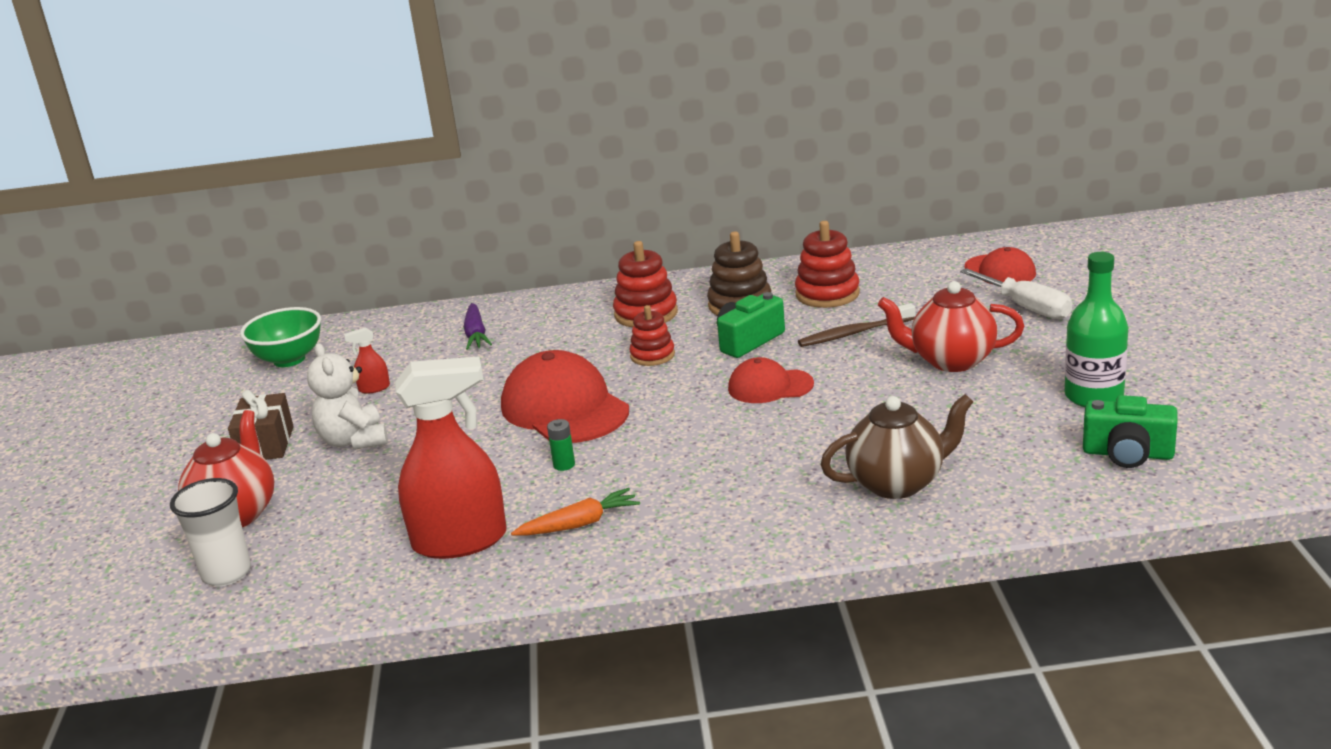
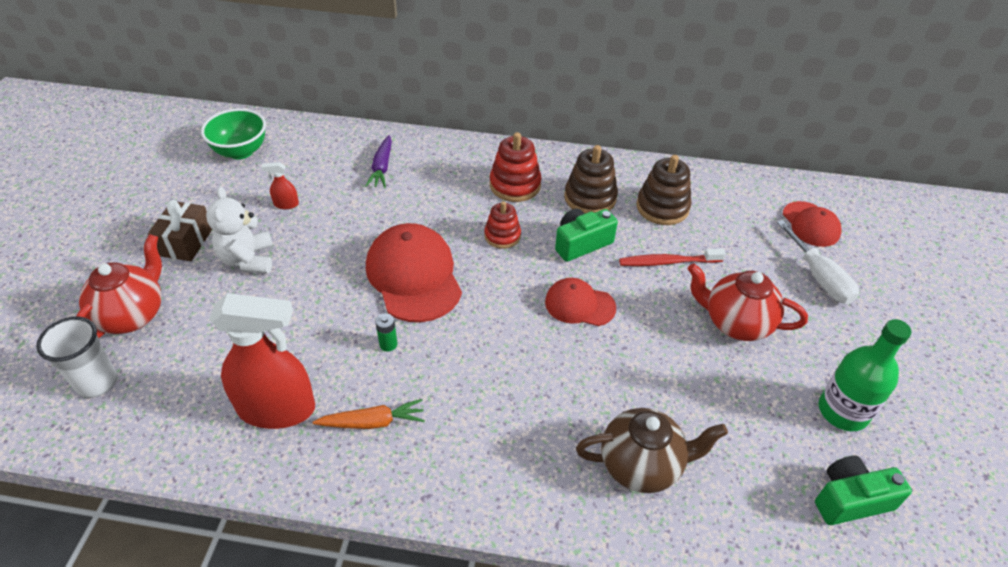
camera: 10 degrees right, 20 degrees up
red stacking toy [795,221,860,308] -> brown stacking toy [637,155,692,225]
brown toothbrush [798,303,915,347] -> red toothbrush [619,248,726,266]
green camera [1083,395,1177,468] -> green camera turned 135 degrees clockwise [815,456,912,525]

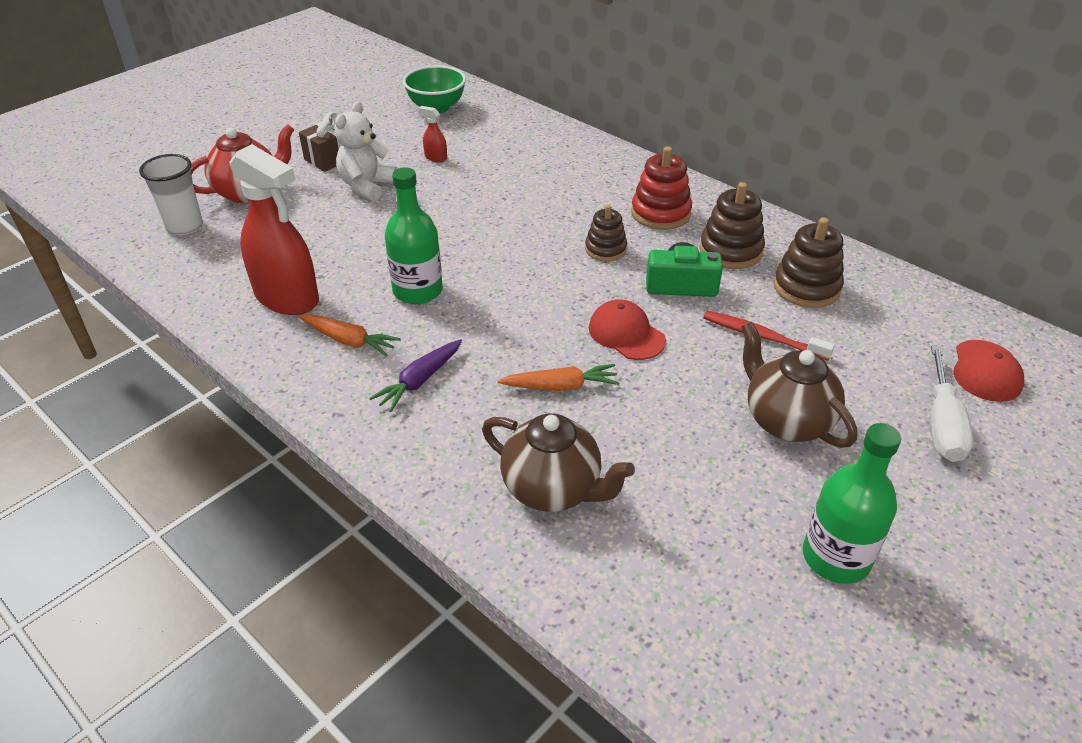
camera: 35 degrees right, 5 degrees down
purple carrot [365,135,392,188] -> purple carrot moved to [369,339,462,412]
red cap [366,223,462,322] -> none
green battery [375,313,398,352] -> green bottle [385,167,443,304]
red stacking toy [484,201,521,249] -> brown stacking toy [585,205,627,262]
red teapot [688,263,808,341] -> brown teapot [741,322,857,448]
green camera [815,456,912,525] -> none
none -> orange carrot [498,364,619,391]

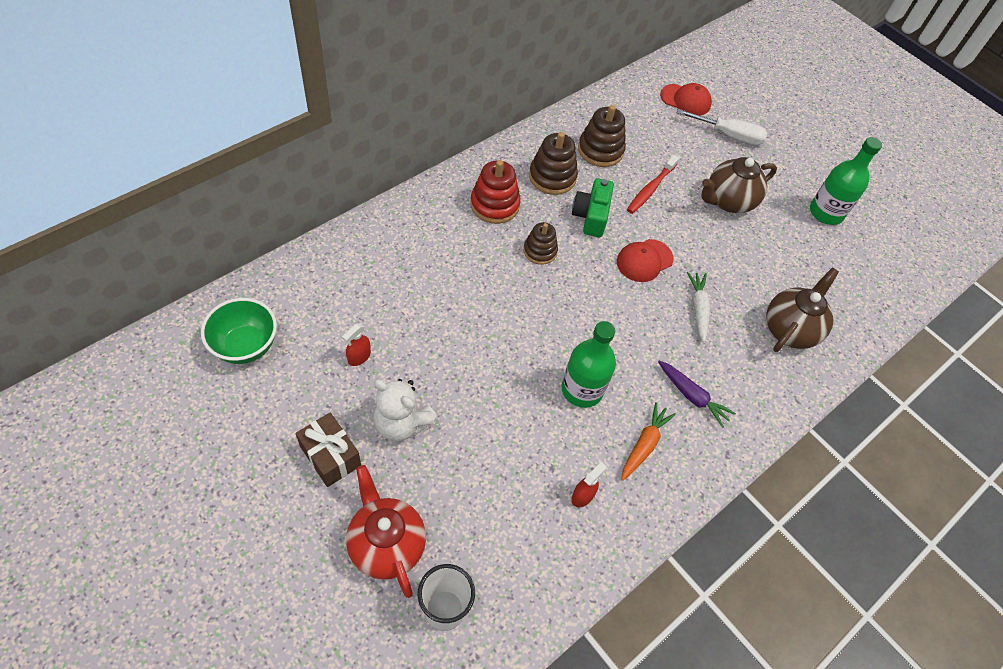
camera: 90 degrees left, 15 degrees up
red spray bottle [230,144,319,315] -> red spray bottle [571,462,606,507], size x0.40
orange carrot [498,364,619,391] -> white carrot [687,272,710,344]

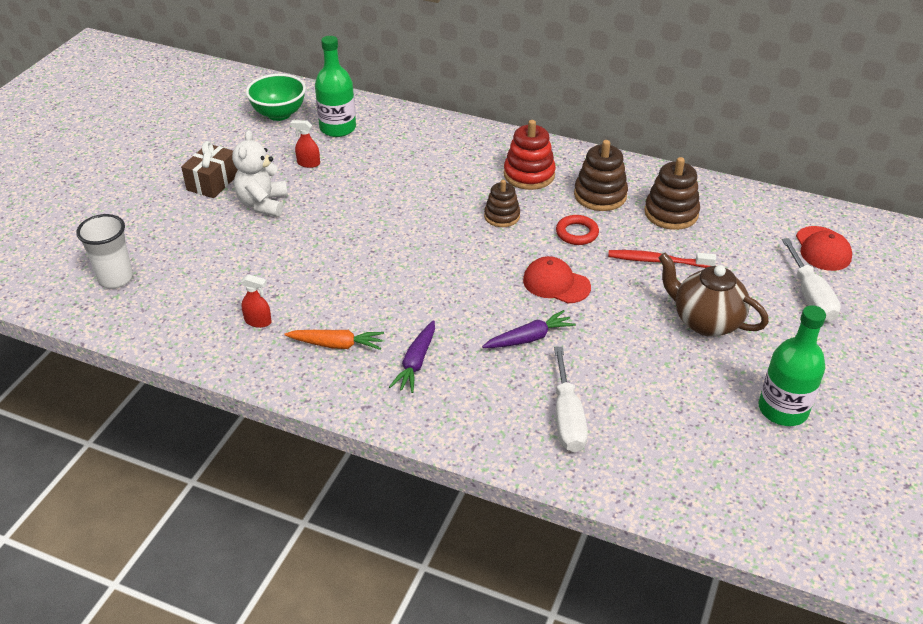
camera: 70 degrees right, 15 degrees down
red teapot [346,465,426,598] -> none
green bottle [562,321,616,408] -> green bottle moved to [315,36,356,137]
green camera [572,178,614,237] -> red ring [556,215,599,245]
white carrot [687,272,710,344] -> purple carrot [482,310,576,348]
brown teapot [766,268,839,352] -> white screwdriver [554,347,588,452]

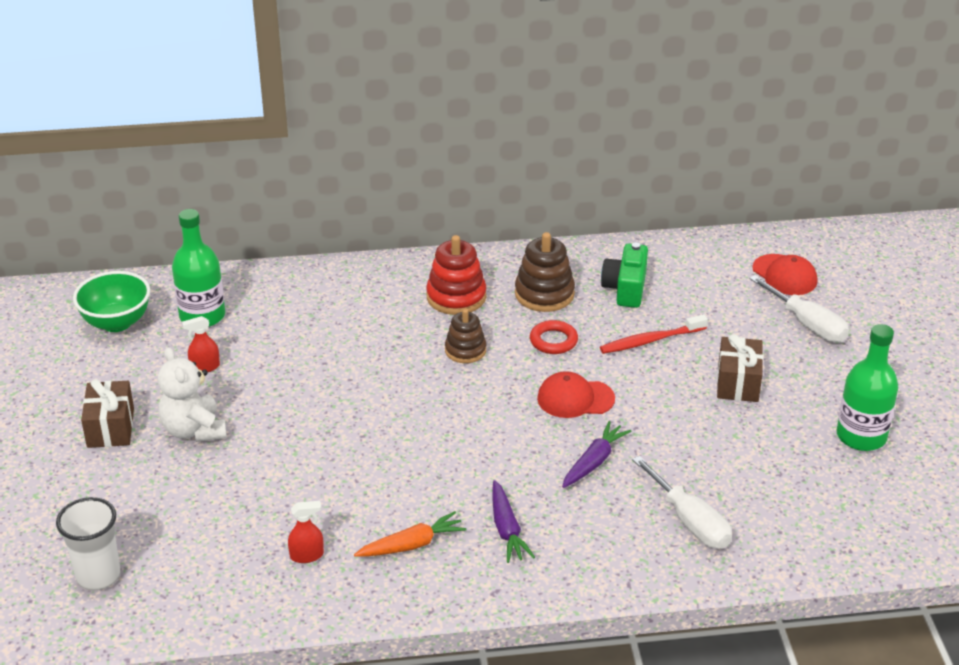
camera: 30 degrees left, 5 degrees down
brown stacking toy [644,157,700,230] -> green camera [601,243,648,308]
brown teapot [658,253,769,337] -> brown gift [717,334,763,402]

